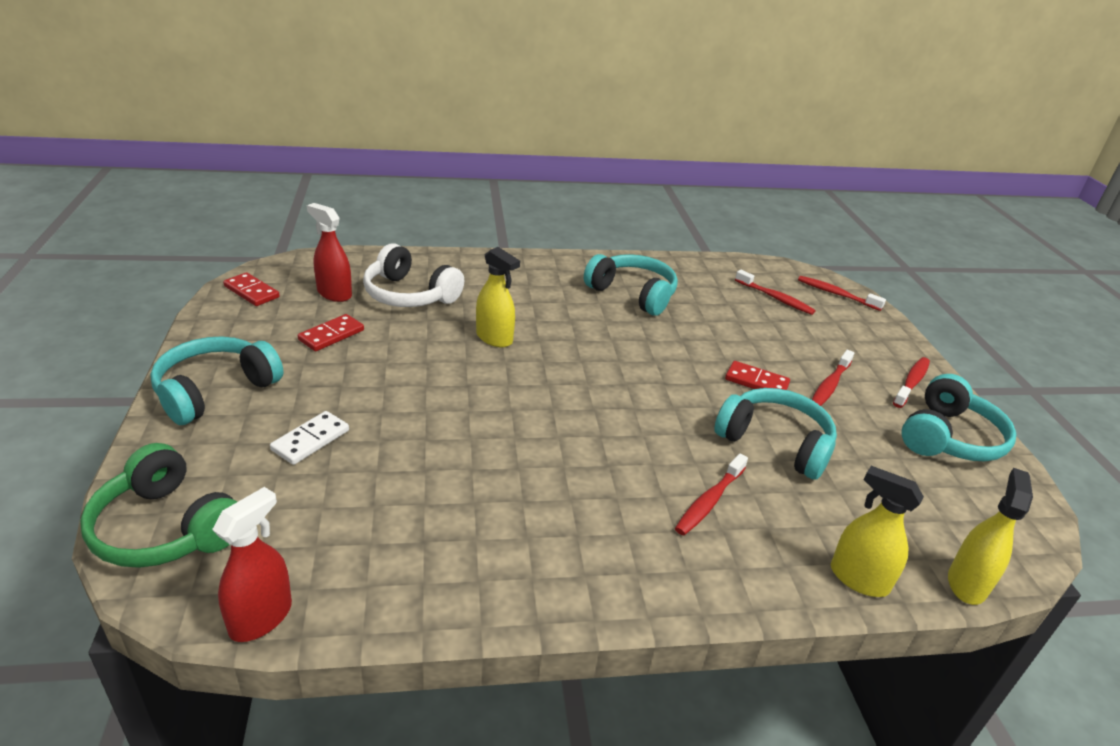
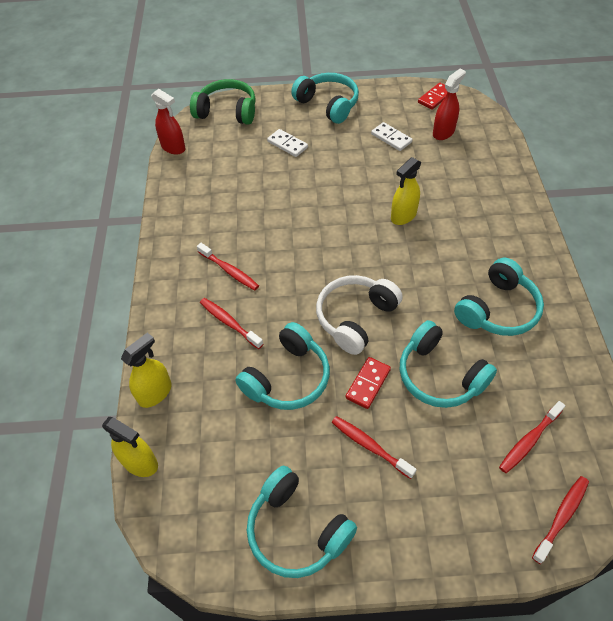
camera: 100 degrees right, 20 degrees up
green headphones [80,443,237,568] -> green headphones turned 60 degrees clockwise [190,79,256,125]
red domino [298,314,364,351] -> white domino [371,122,412,151]
white headphones [363,243,464,307] -> white headphones moved to [316,275,403,355]
red toothbrush [893,357,930,408] -> red toothbrush moved to [197,243,259,290]
none -> turquoise headphones [400,320,497,408]

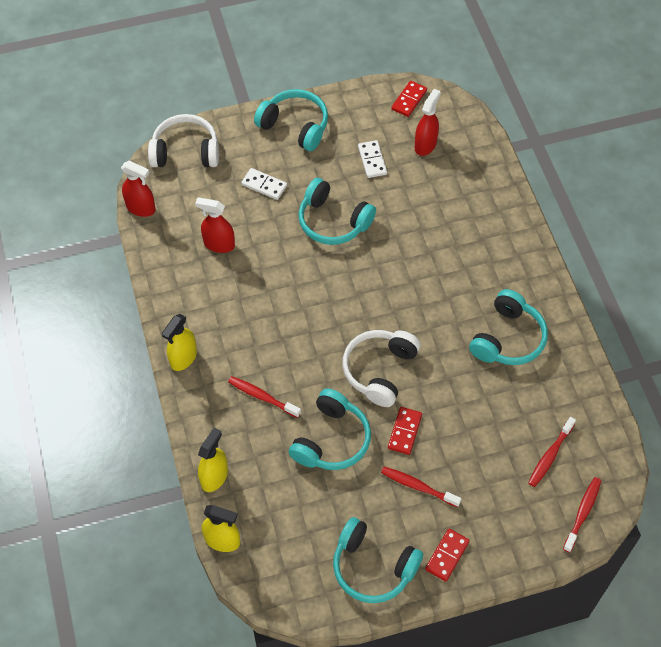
camera: 15 degrees left, 5 degrees up
green headphones [190,79,256,125] -> white headphones [148,114,219,167]
red toothbrush [197,243,259,290] -> none
white domino [371,122,412,151] -> white domino turned 45 degrees clockwise [358,140,387,178]
yellow spray bottle [391,157,422,225] -> yellow spray bottle moved to [162,314,197,371]
turquoise headphones [400,320,497,408] -> turquoise headphones moved to [298,178,376,245]
none -> red spray bottle [195,197,235,253]
none -> red domino [425,529,470,581]

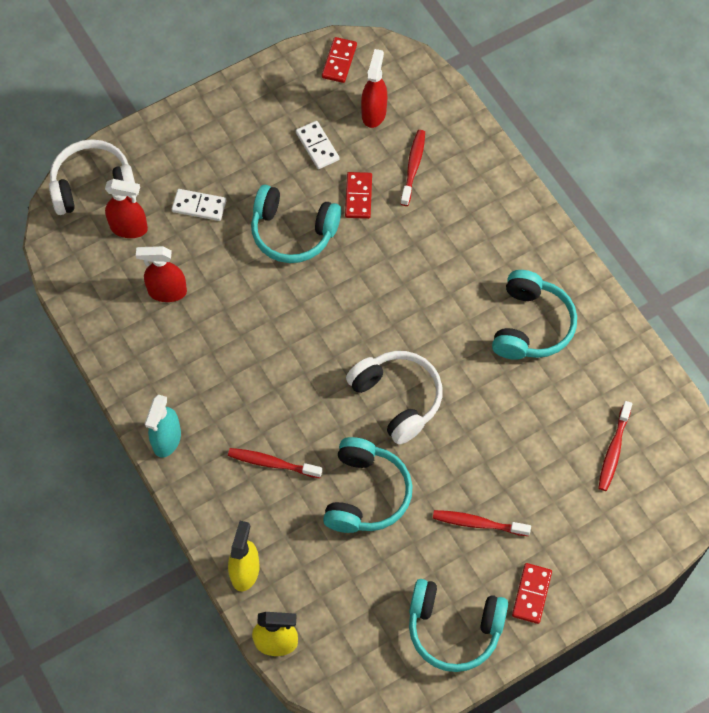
camera: 15 degrees left, 5 degrees up
red spray bottle [121,161,156,217] -> red spray bottle moved to [105,179,148,238]
yellow spray bottle [162,314,197,371] -> turquoise spray bottle [145,395,181,458]
turquoise headphones [254,89,328,151] -> none
white headphones [342,330,420,407] -> white headphones turned 135 degrees clockwise [346,351,442,445]
red domino [388,407,422,455] -> red domino moved to [345,172,372,219]
red toothbrush [563,477,601,553] -> red toothbrush moved to [400,130,425,206]

